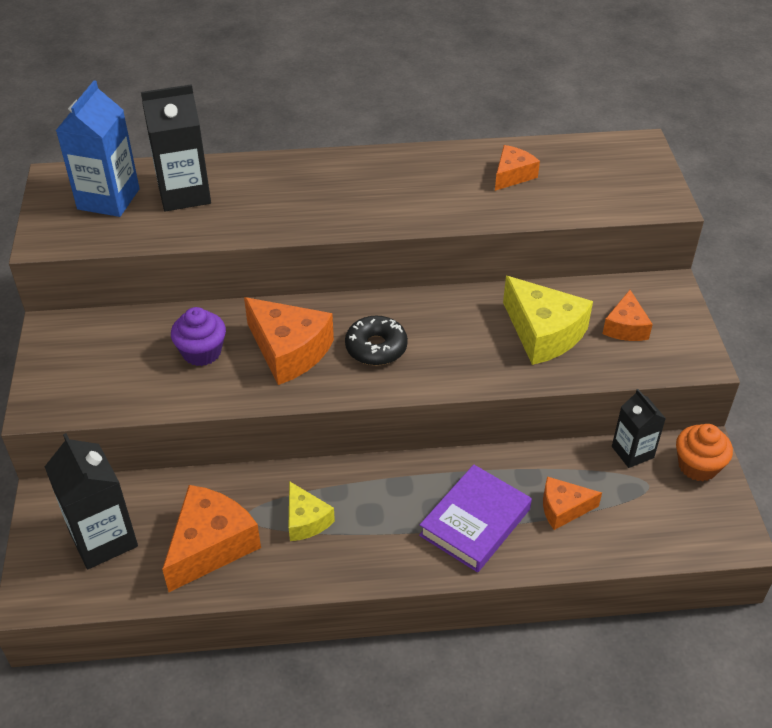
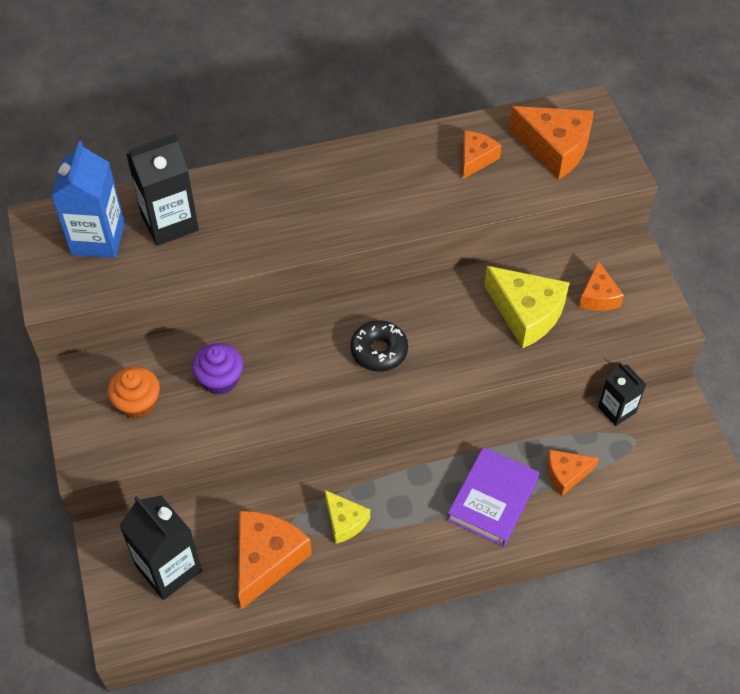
camera: 10 degrees left, 10 degrees up
orange cheese [244,297,334,385] -> orange cheese moved to [509,106,593,180]
orange cupcake [676,424,733,481] -> orange cupcake moved to [108,367,160,419]

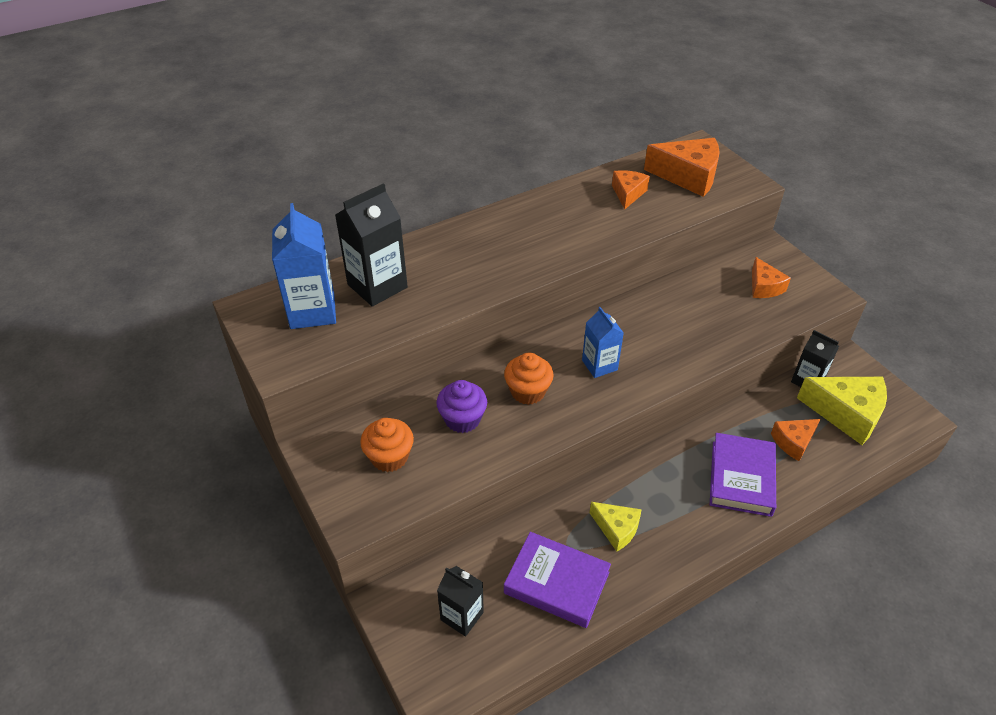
camera: 15 degrees left, 10 degrees down
black carton [119,496,202,600] -> black carton [437,566,484,637], size x0.62
orange cheese [238,511,312,609] -> purple book [504,532,611,628]
black donut [350,320,408,372] -> blue carton [582,307,624,378]
yellow cheese [484,266,570,348] -> yellow cheese moved to [797,377,887,445]
none -> orange cupcake [504,353,554,405]

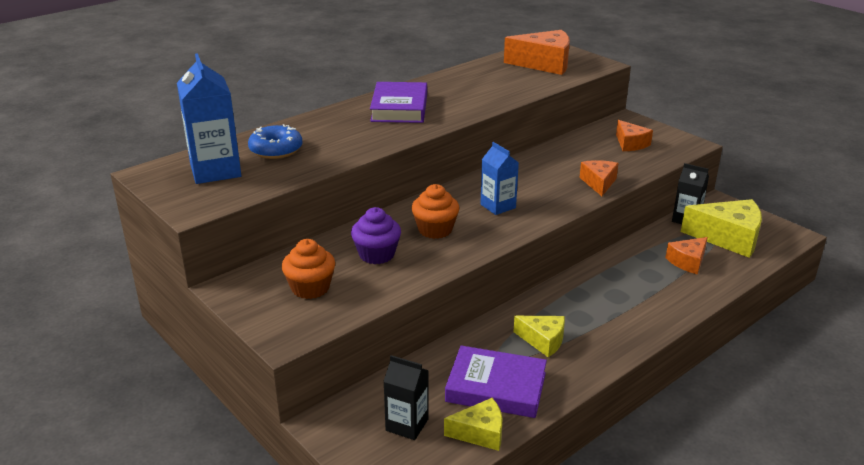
camera: 10 degrees left, 15 degrees down
black carton [335,183,408,307] -> blue donut [248,124,303,159]
orange cheese [612,170,650,209] -> orange cheese moved to [579,160,619,196]
purple book [710,433,776,517] -> purple book moved to [370,82,427,123]
none -> yellow cheese [444,398,502,451]

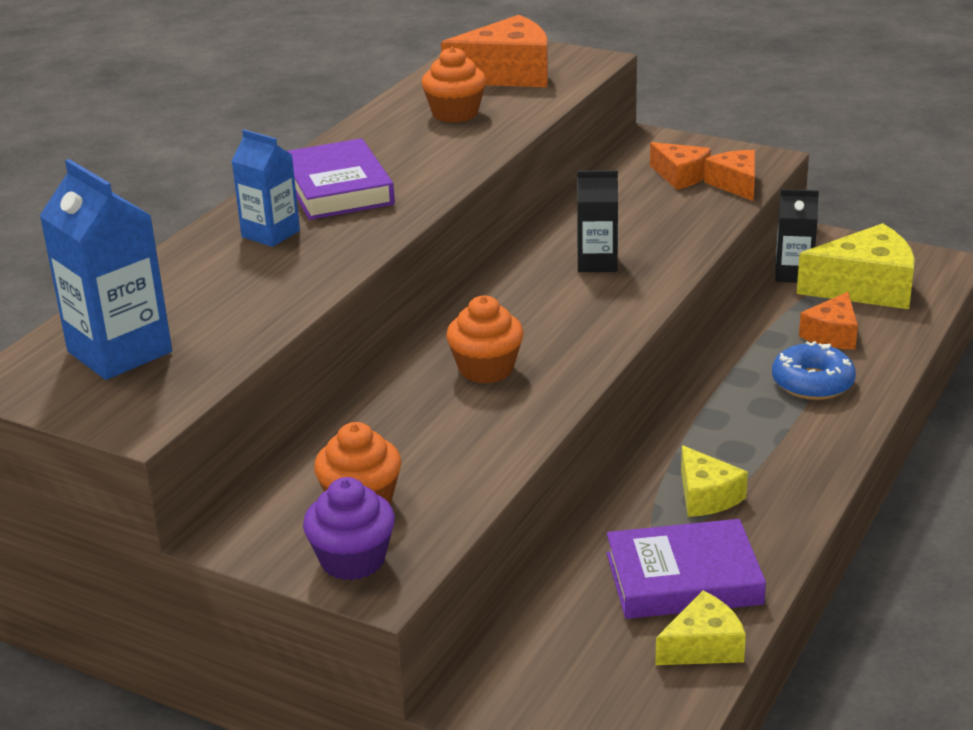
camera: 20 degrees left, 0 degrees up
blue donut [248,124,303,159] -> blue donut moved to [772,341,856,400]
purple cupcake [351,207,401,264] -> purple cupcake moved to [303,477,395,580]
black carton [383,355,429,440] -> black carton moved to [577,170,618,272]
blue carton [480,142,519,215] -> blue carton moved to [232,130,300,247]
yellow cheese [514,316,565,357] -> yellow cheese turned 60 degrees clockwise [681,445,748,517]
orange cheese [579,160,619,196] -> orange cheese moved to [704,150,755,201]
none -> orange cupcake [421,47,486,123]

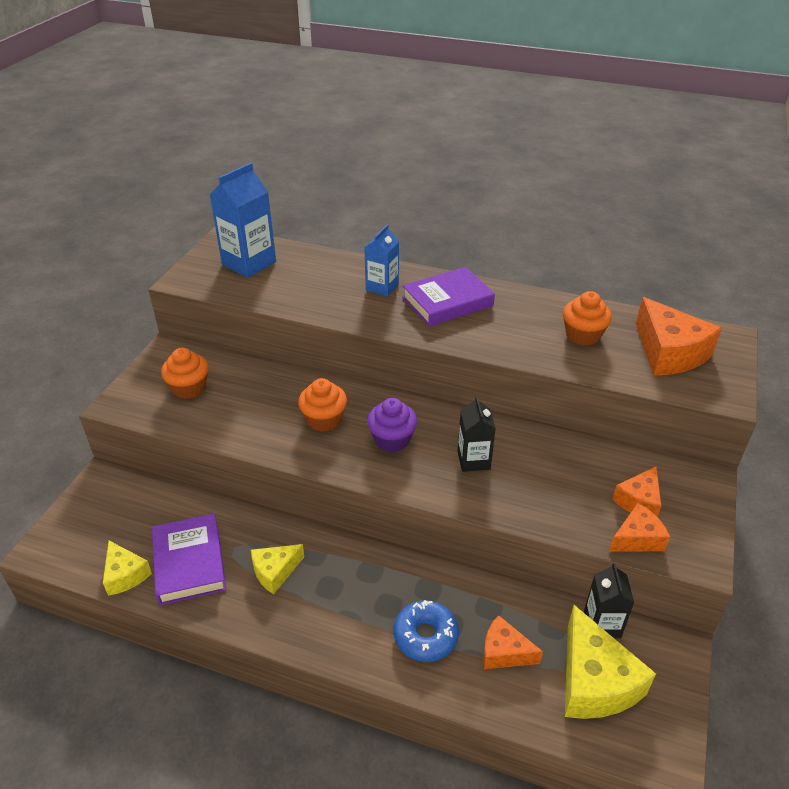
camera: 80 degrees right, 10 degrees up
purple cupcake [303,477,395,580] -> purple cupcake moved to [367,398,417,452]

